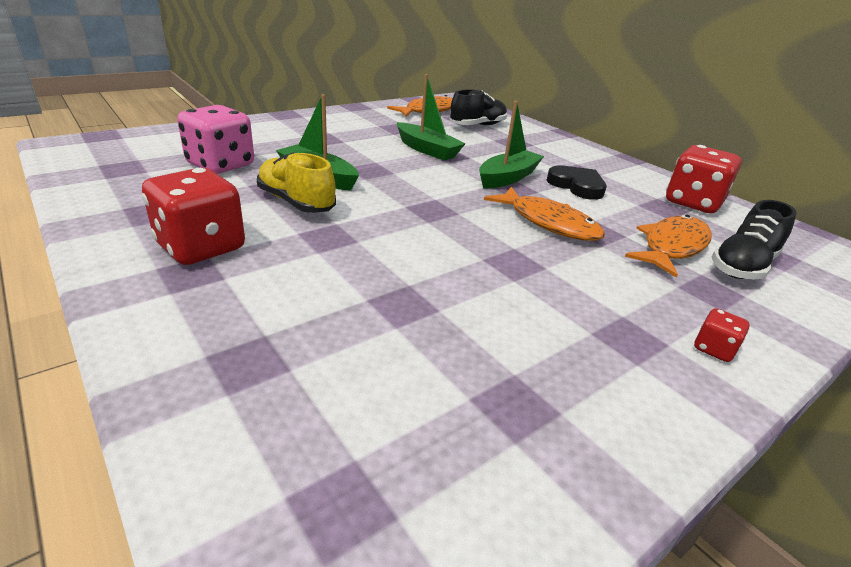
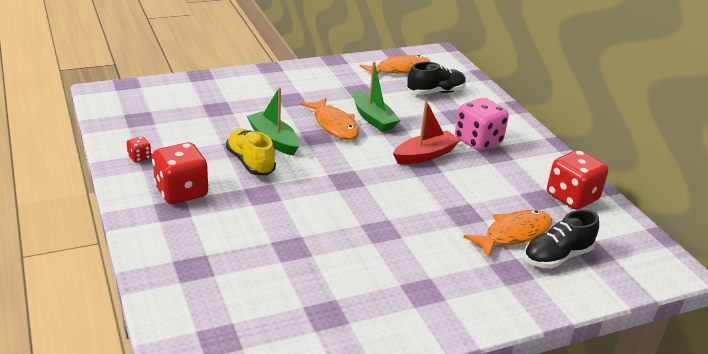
camera: 15 degrees right, 0 degrees up
pink dice [177,105,254,174] -> pink dice moved to [455,98,509,151]
green boat [479,101,544,189] -> red boat [393,101,460,164]
orange fish [484,187,605,241] -> orange fish moved to [300,98,359,140]
black heart [547,165,607,200] -> none
red dice [694,308,750,362] -> red dice moved to [127,136,151,163]

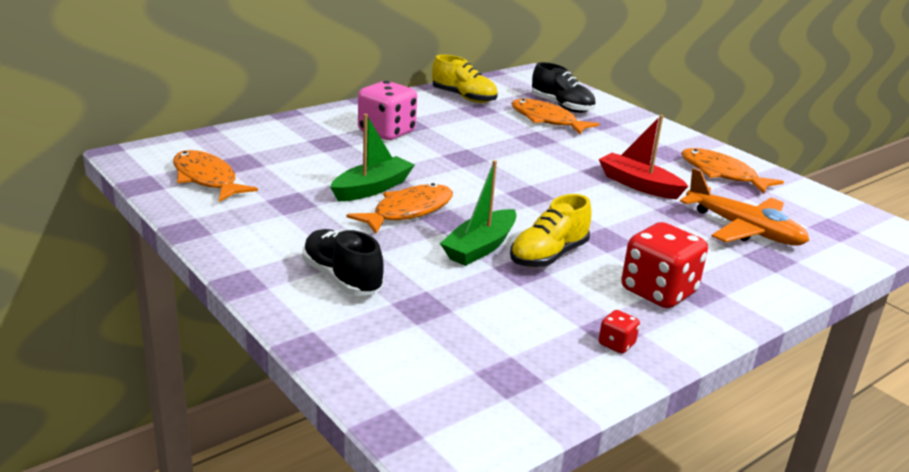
camera: 105 degrees left, 5 degrees down
red boat [393,101,460,164] -> red boat moved to [599,115,689,199]
black shoe [407,62,466,95] -> black shoe moved to [302,229,384,296]
red dice [547,150,608,210] -> yellow shoe [432,55,498,103]
none -> orange plane [680,168,809,246]
none -> orange fish [681,148,784,194]

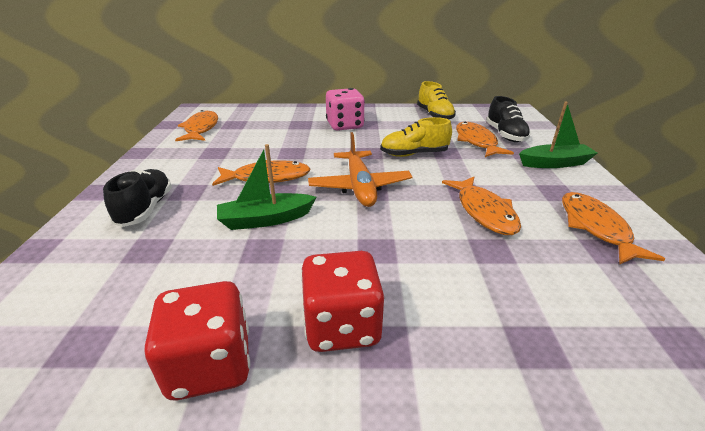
camera: 40 degrees right, 5 degrees up
green boat [330,114,415,201] -> green boat moved to [519,102,597,168]
yellow shoe [510,194,591,267] -> yellow shoe moved to [380,117,452,157]
red boat [599,115,689,199] -> orange fish [442,177,521,235]
red dice [599,310,640,354] -> red dice [145,281,250,401], size x2.22
orange plane [680,168,809,246] -> orange plane moved to [308,132,412,207]

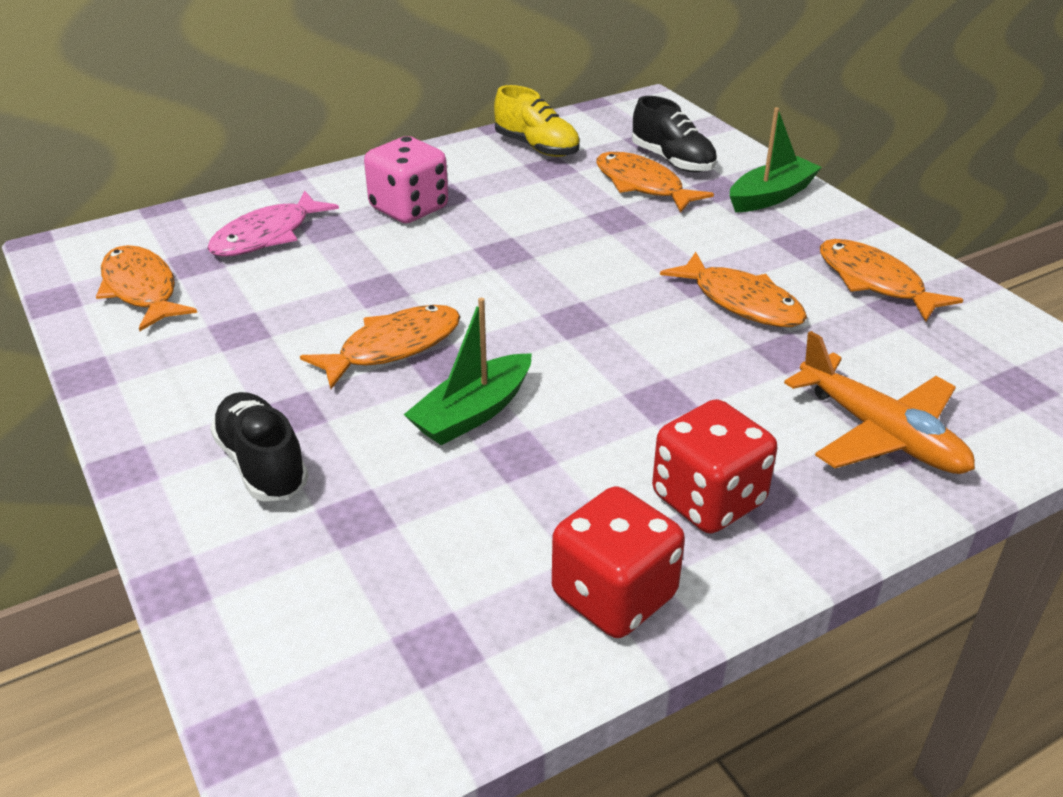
camera: 30 degrees left, 5 degrees up
orange plane [308,132,412,207] -> orange plane moved to [784,331,975,474]
yellow shoe [380,117,452,157] -> none
none -> pink fish [207,190,339,257]

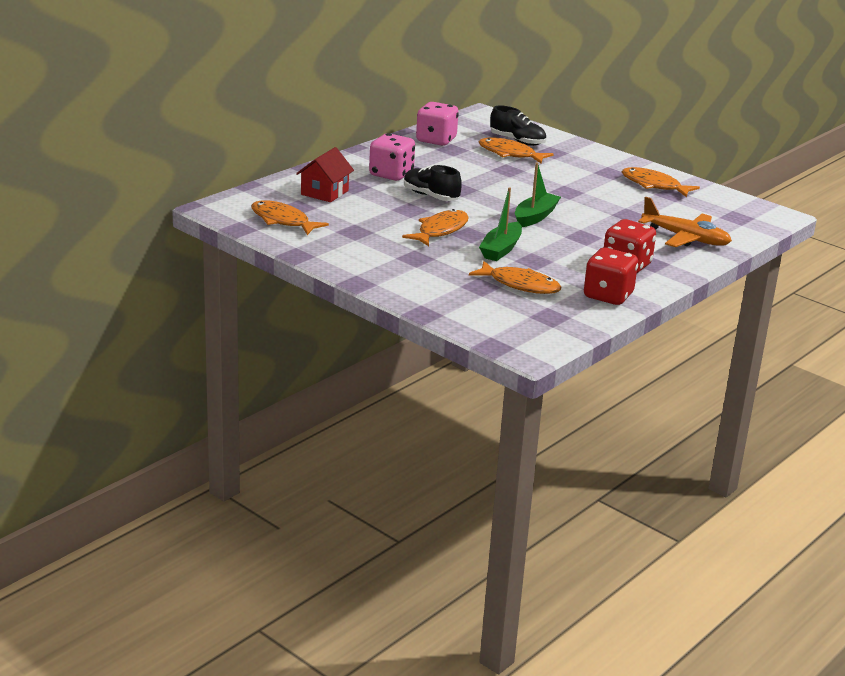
camera: 20 degrees left, 10 degrees down
pink fish [207,190,339,257] -> red house [296,147,354,202]
black shoe [210,392,309,502] -> black shoe moved to [404,165,462,201]
yellow shoe [494,85,580,157] -> pink dice [416,102,459,146]
orange fish [660,252,807,327] -> orange fish moved to [469,261,561,294]
green boat [730,107,822,212] -> green boat moved to [515,162,561,227]

